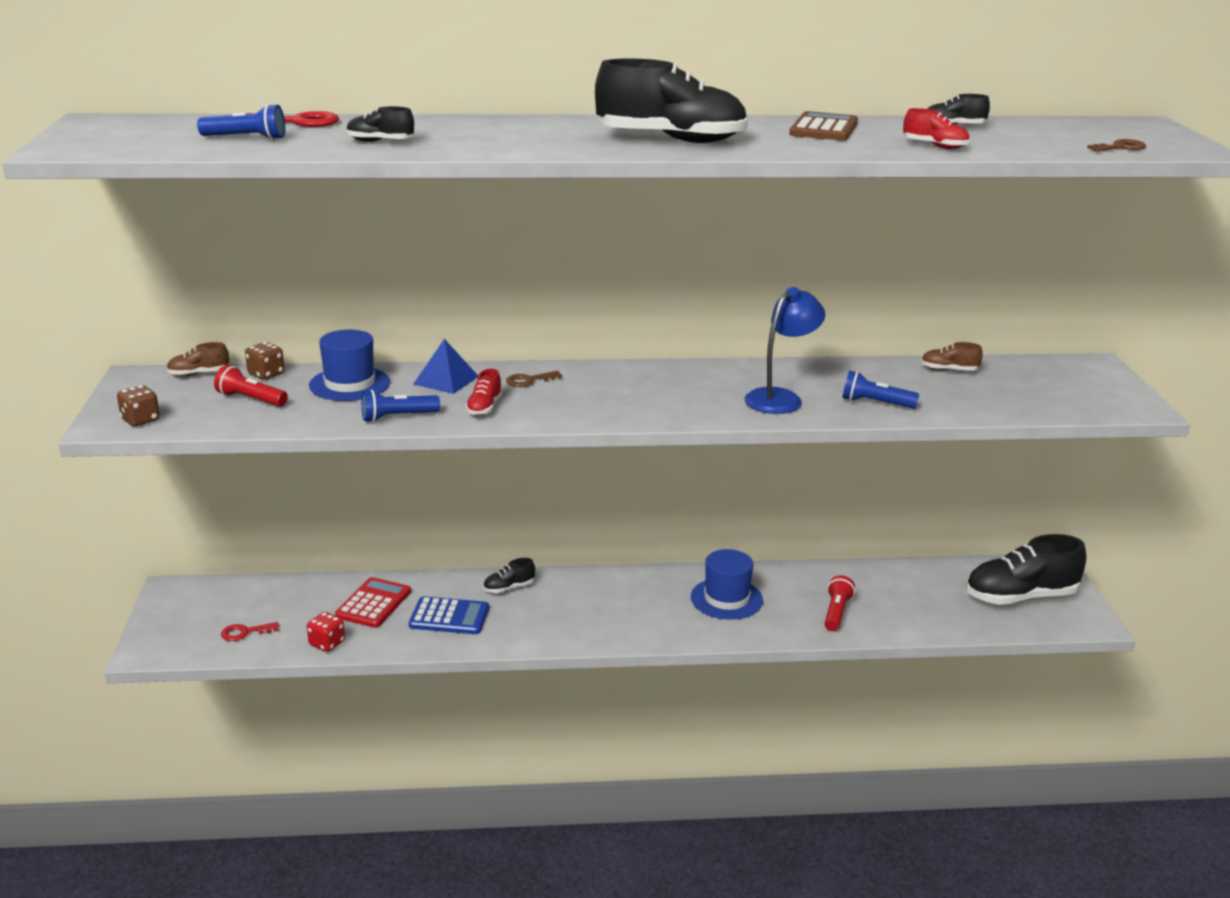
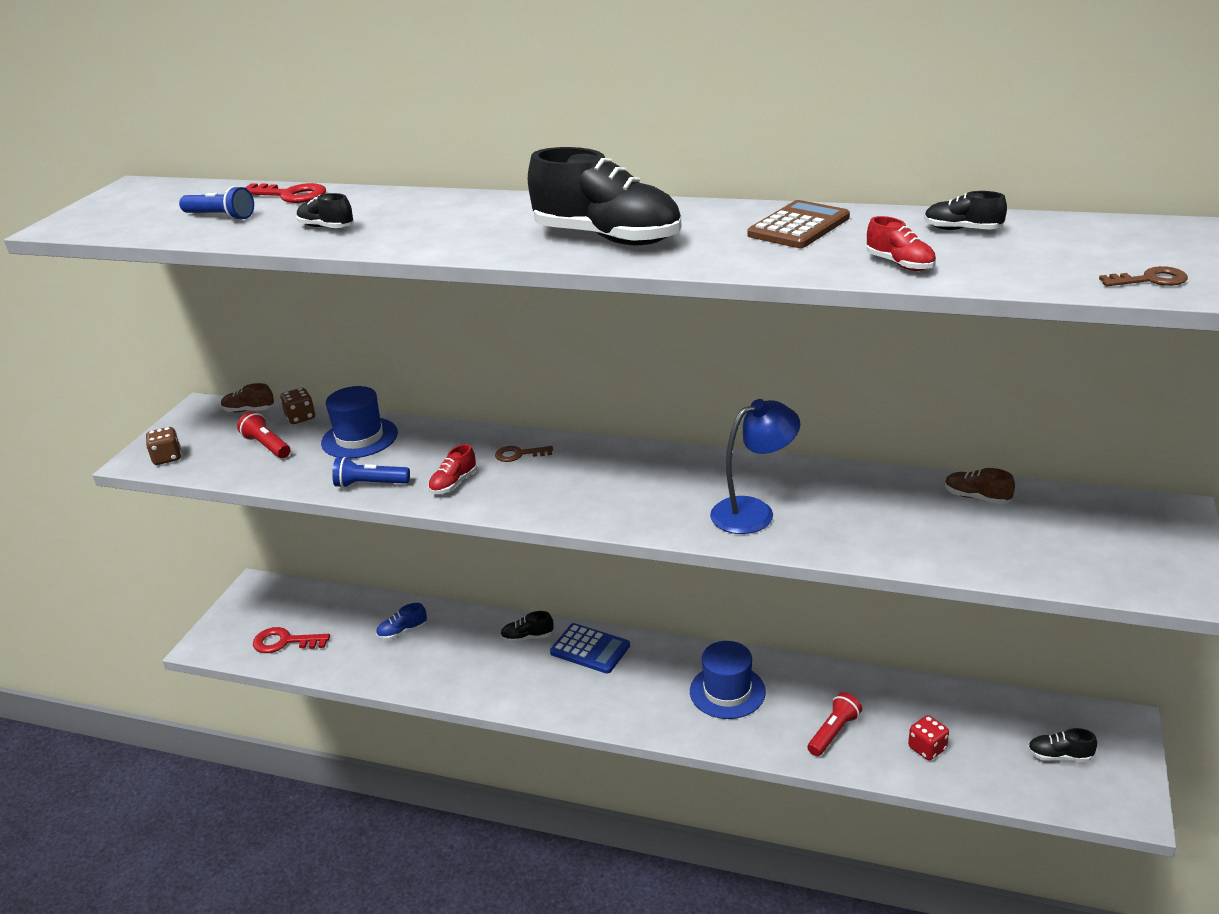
camera: 25 degrees right, 5 degrees up
red key [221,622,279,641] -> red key [253,627,330,653], size x1.53
red dice [307,612,345,652] -> red dice moved to [908,715,949,760]
red calculator [335,577,411,628] -> blue shoe [376,603,427,640]
blue calculator [409,596,489,634] -> blue calculator moved to [550,623,630,674]
blue pyramid [414,339,478,394] -> none
blue flashlight [843,371,919,409] -> none
black shoe [966,534,1086,605] -> black shoe [1028,728,1097,762], size x0.45

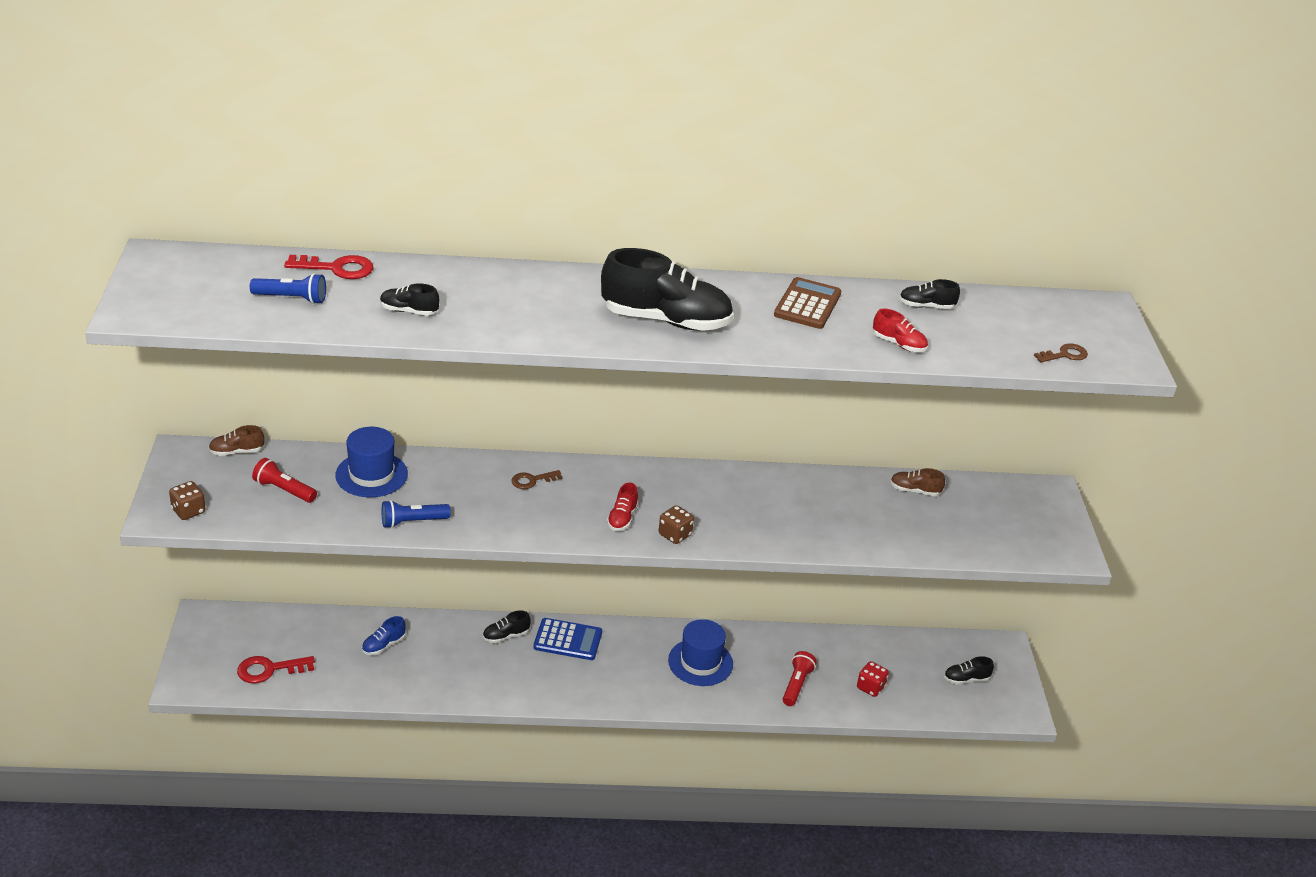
camera: 25 degrees left, 5 degrees up
brown dice [280,388,315,424] -> brown dice moved to [659,505,694,544]
red shoe [428,444,477,494] -> red shoe moved to [607,483,638,531]
blue lamp [710,399,800,534] -> none

